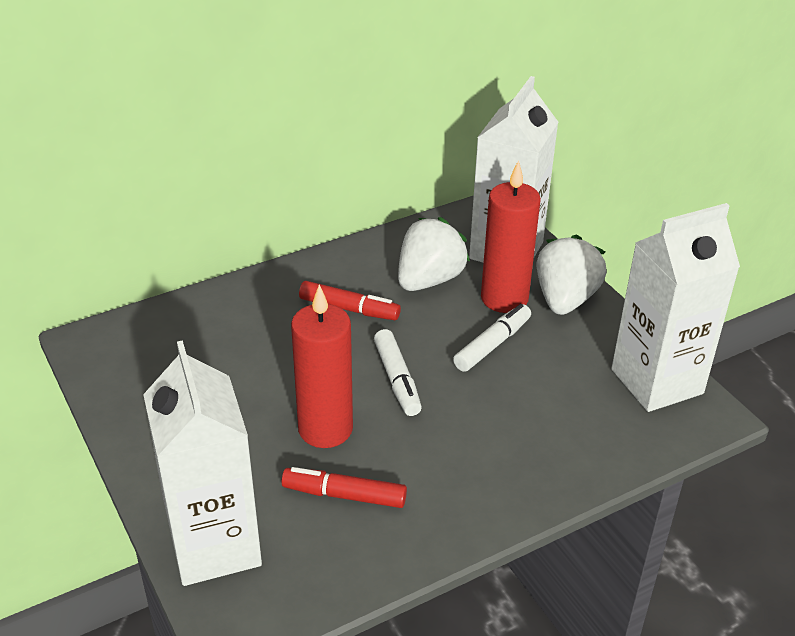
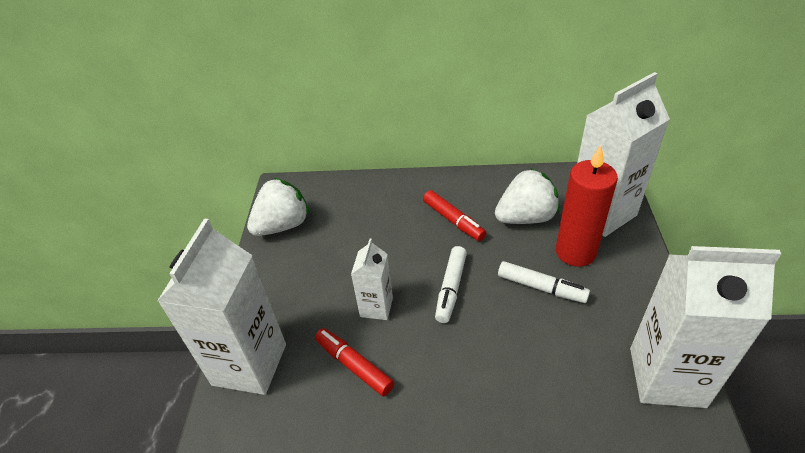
camera: 35 degrees right, 5 degrees up
red candle [291,285,353,448] -> white carton [351,238,393,320]
white marker [453,304,531,372] -> white marker turned 45 degrees clockwise [498,261,590,303]
white strawberry [537,235,607,315] -> white strawberry moved to [247,178,310,236]

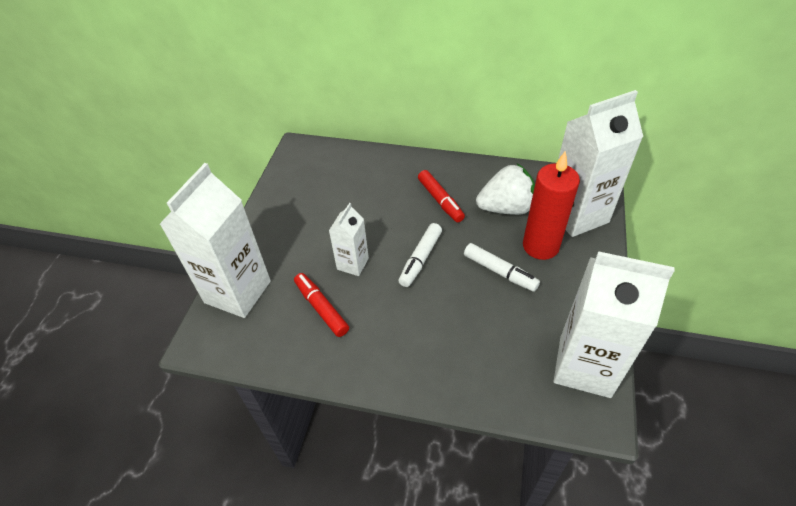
camera: 10 degrees right, 5 degrees up
white strawberry [247,178,310,236] -> none

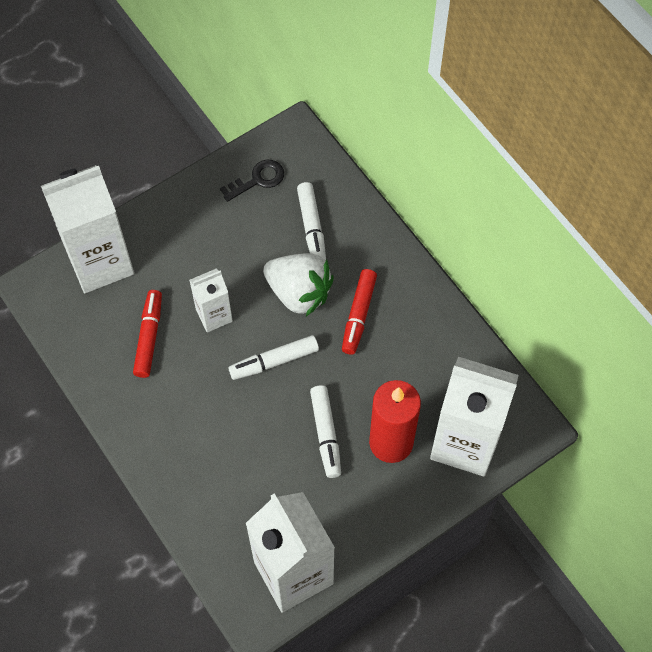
camera: 40 degrees right, 15 degrees up
white strawberry [476,163,535,215] -> white strawberry moved to [263,253,334,316]
none -> black key [220,160,284,202]
none -> white marker [297,182,326,261]

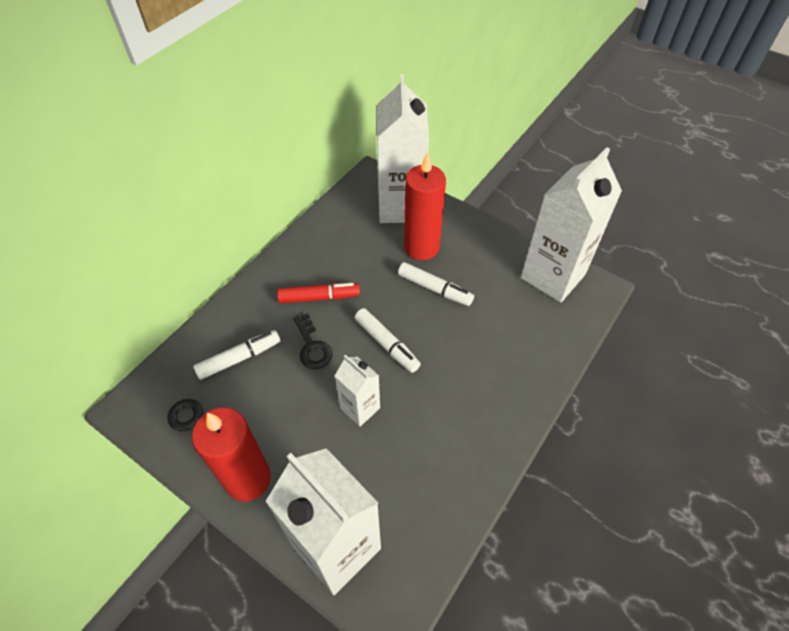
camera: 110 degrees left, 10 degrees down
red marker [133,290,162,378] -> none
white strawberry [263,253,334,316] -> black key [293,313,333,369]
white marker [310,385,341,478] -> white marker turned 60 degrees clockwise [398,262,474,306]
none -> red candle [192,407,271,501]

